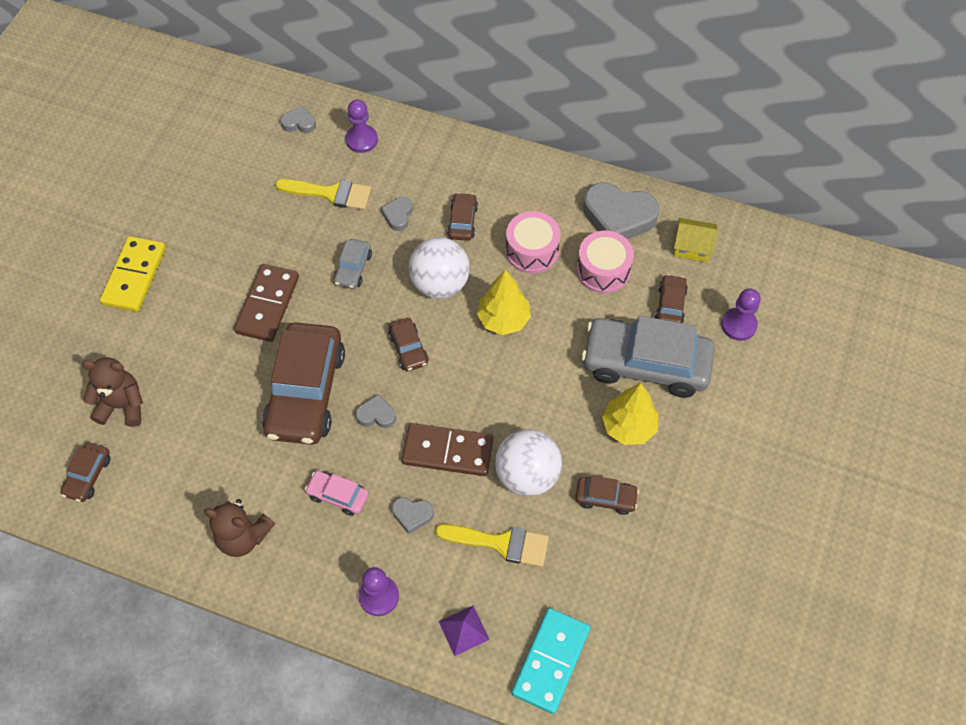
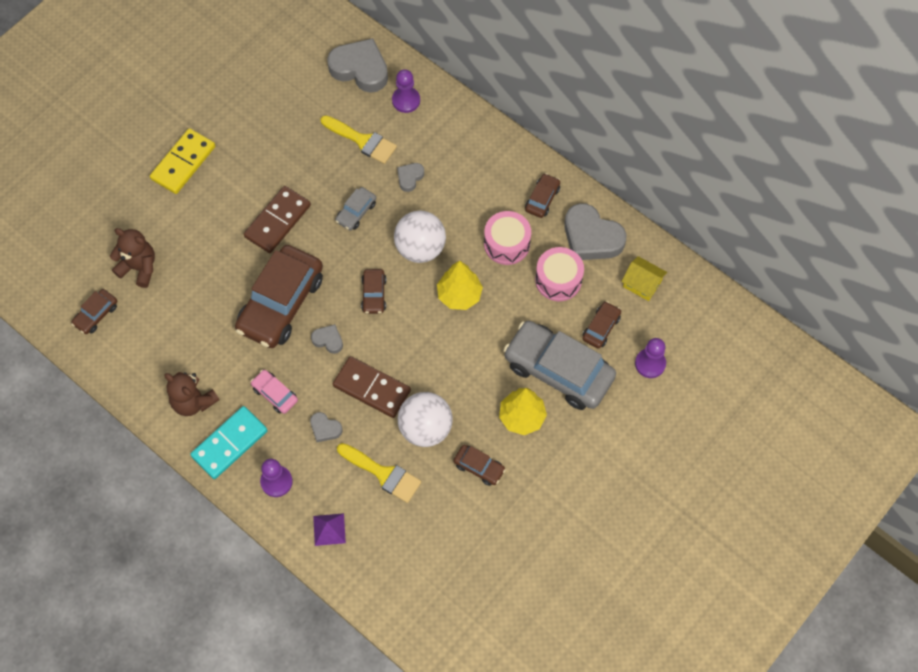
camera: 20 degrees right, 5 degrees up
grey heart [281,106,316,133] -> grey heart [327,38,388,93], size x2.07
brown car [447,192,478,241] -> brown car moved to [525,173,560,218]
turquoise domino [512,608,590,714] -> turquoise domino moved to [190,406,268,479]

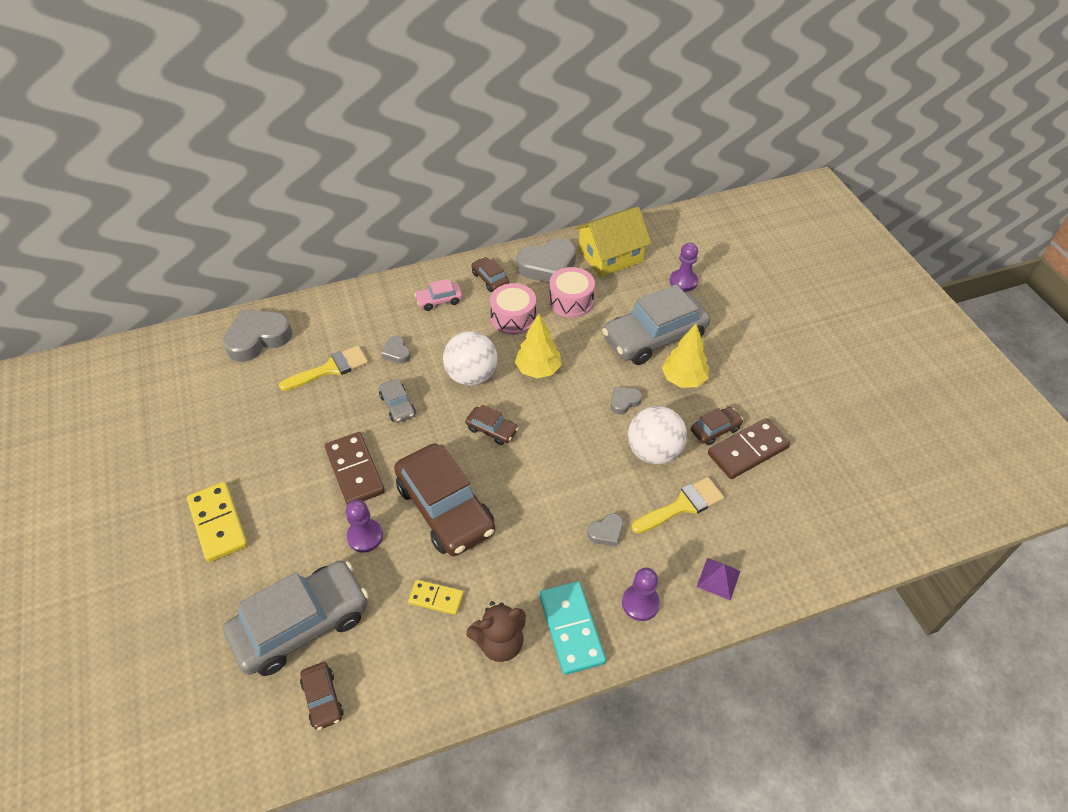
camera: 60 degrees left, 15 degrees down
brown teddy bear [110,228,155,288] -> grey car [223,561,368,676]
pink car [251,370,298,414] -> pink car moved to [415,279,462,311]
grey heart [311,324,343,354] -> grey heart moved to [611,387,642,414]
brown domino [333,356,411,418] -> brown domino moved to [708,418,790,479]
purple pawn [392,69,420,113] -> purple pawn moved to [346,500,383,553]
brown car [582,301,621,349] -> none
yellow house [621,256,667,301] -> yellow house [574,207,652,277], size x1.82
none -> yellow domino [408,580,464,615]

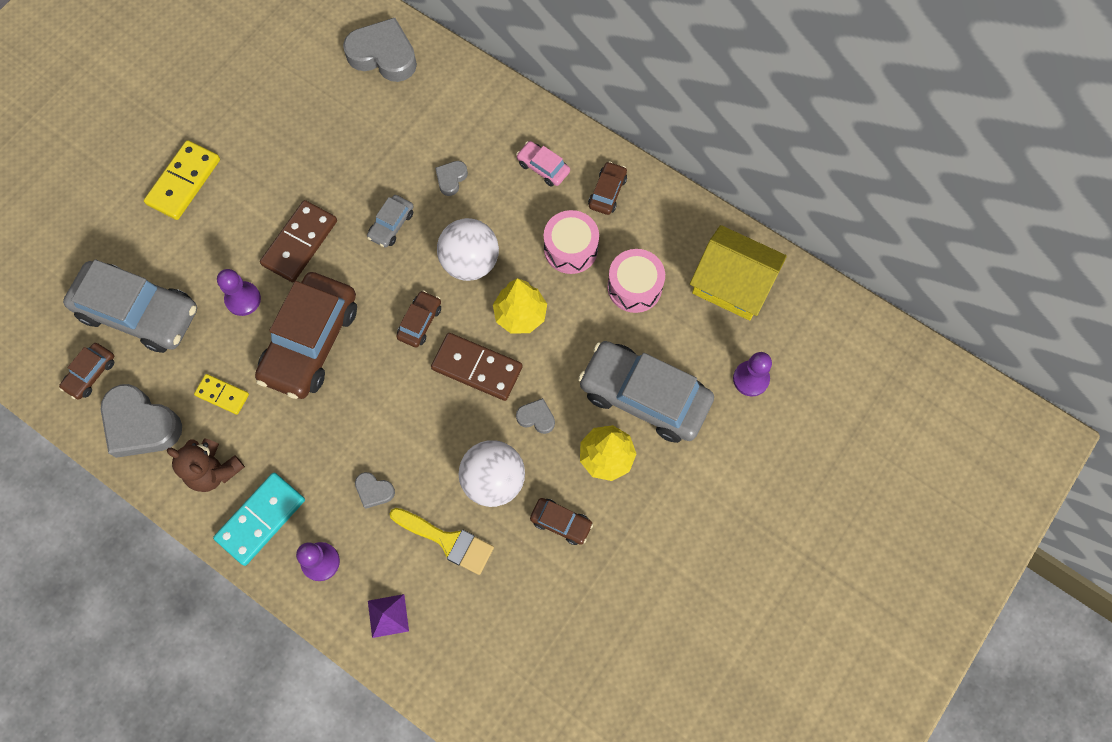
camera: 55 degrees right, 20 degrees up
yellow brush [279,346,368,391] -> none
yellow domino [408,580,464,615] -> yellow domino turned 45 degrees counterclockwise [194,374,249,415]
brown car [465,404,518,445] -> brown car turned 150 degrees counterclockwise [396,290,441,348]
grey heart [516,238,576,283] -> grey heart moved to [101,384,182,458]
brown domino [708,418,790,479] -> brown domino moved to [431,333,523,401]

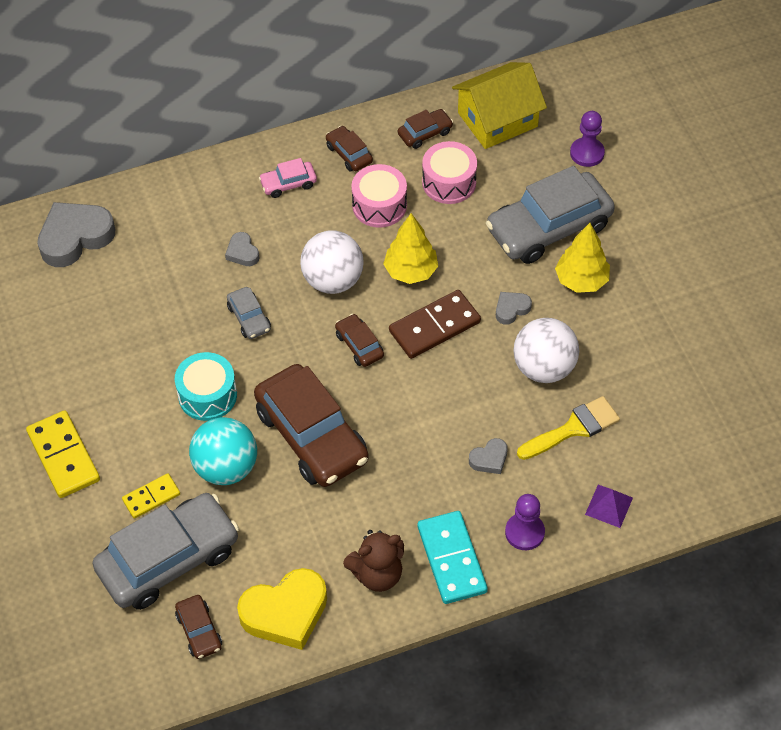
camera: 55 degrees left, 15 degrees down
grey heart [101,384,182,458] -> yellow heart [237,568,327,650]
yellow domino [194,374,249,415] -> yellow domino moved to [122,473,180,519]
purple pawn [217,269,261,316] -> turquoise ball [189,417,257,485]
brown domino [260,200,337,282] -> turquoise drum [175,352,237,421]
brown car [530,498,593,545] -> brown car moved to [398,109,453,149]

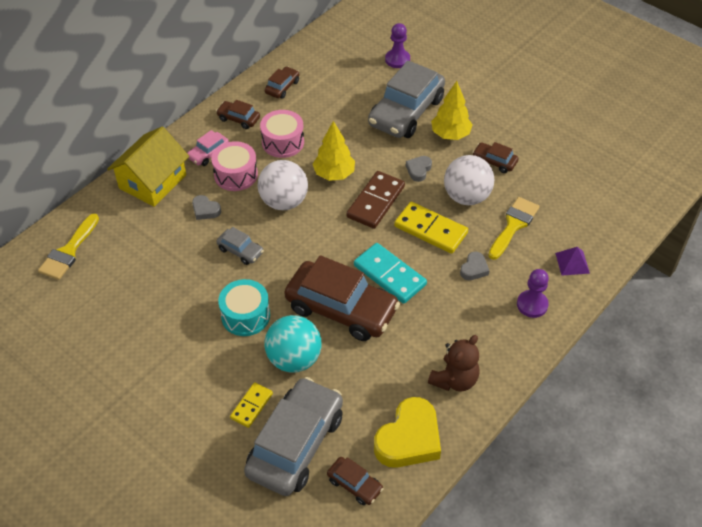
camera: 30 degrees left, 5 degrees down
yellow domino [26,410,100,498] -> yellow domino moved to [394,202,468,254]
grey heart [37,202,115,267] -> yellow brush [38,213,99,280]
brown car [335,314,384,367] -> brown car moved to [472,142,519,173]
turquoise domino [418,511,488,604] -> turquoise domino moved to [354,243,427,304]
pink drum [422,141,477,204] -> pink drum moved to [211,141,258,191]
yellow house [452,62,547,149] -> yellow house moved to [107,127,189,207]

